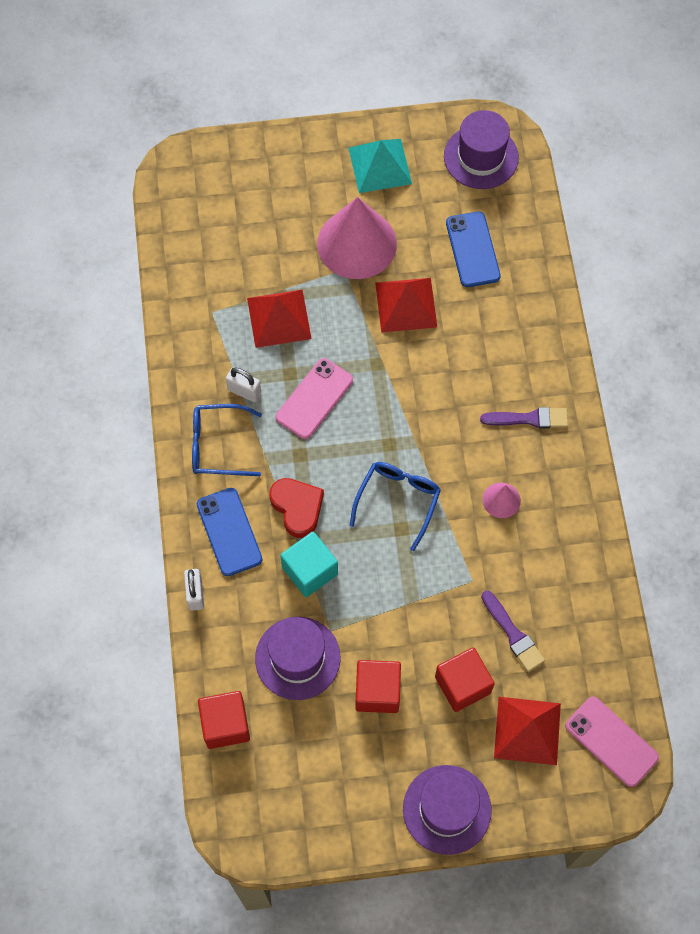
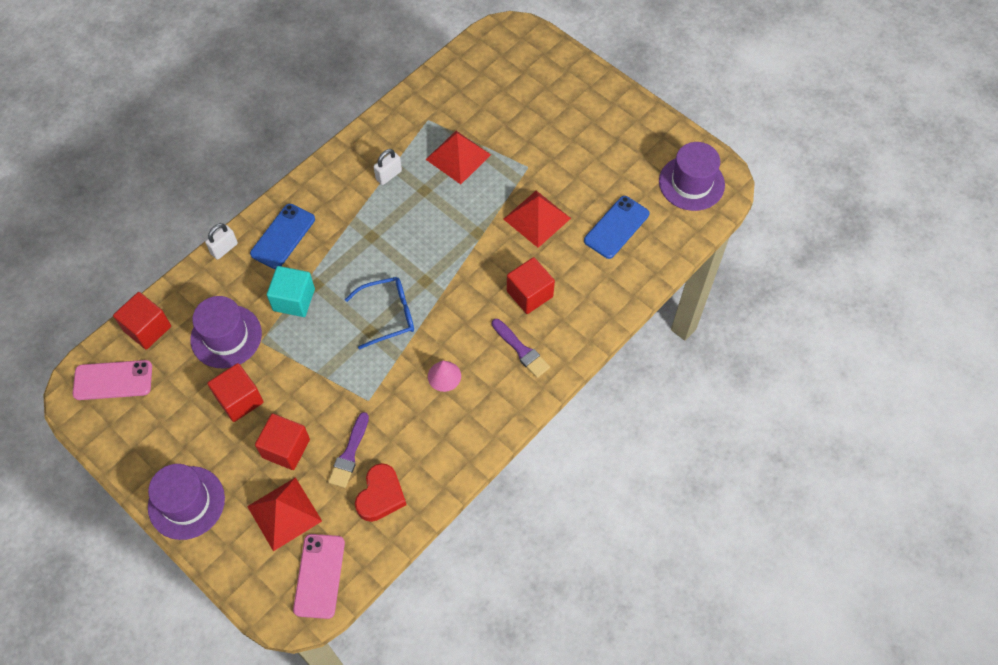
camera: 50 degrees right, 5 degrees down
blue glasses [192,404,262,476] -> none
white padlock [226,367,261,402] -> white padlock turned 60 degrees clockwise [374,149,402,185]
red heart [269,478,324,538] -> red heart moved to [355,463,406,522]
pink phone [276,358,353,439] -> pink phone moved to [73,360,152,400]
pink cone [317,197,397,279] -> none
turquoise pyramid [348,139,412,193] -> none
none -> red cube [507,257,555,314]

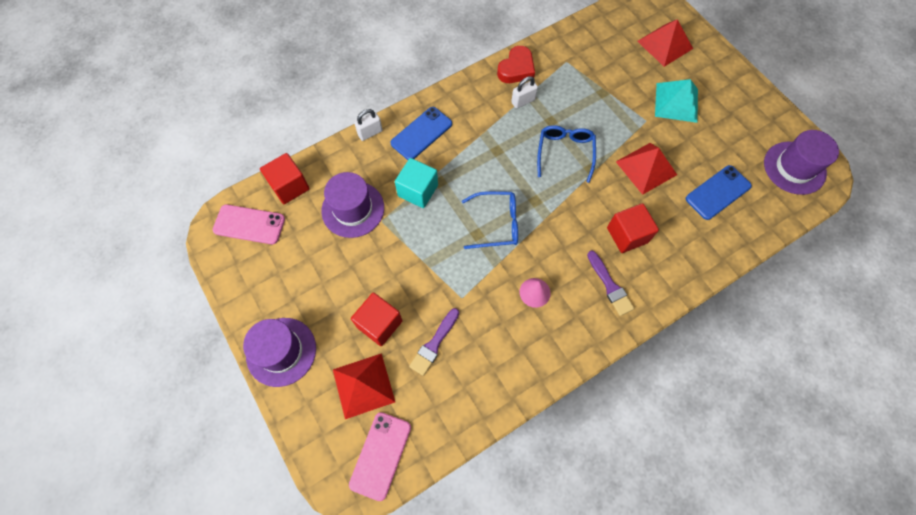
camera: 15 degrees right, 5 degrees up
red cube [207,363,264,422] -> none
red heart [355,463,406,522] -> red heart moved to [497,46,535,83]
red pyramid [425,131,491,184] -> red pyramid moved to [637,19,693,67]
none -> blue glasses [537,125,596,183]
none -> turquoise pyramid [655,79,698,123]

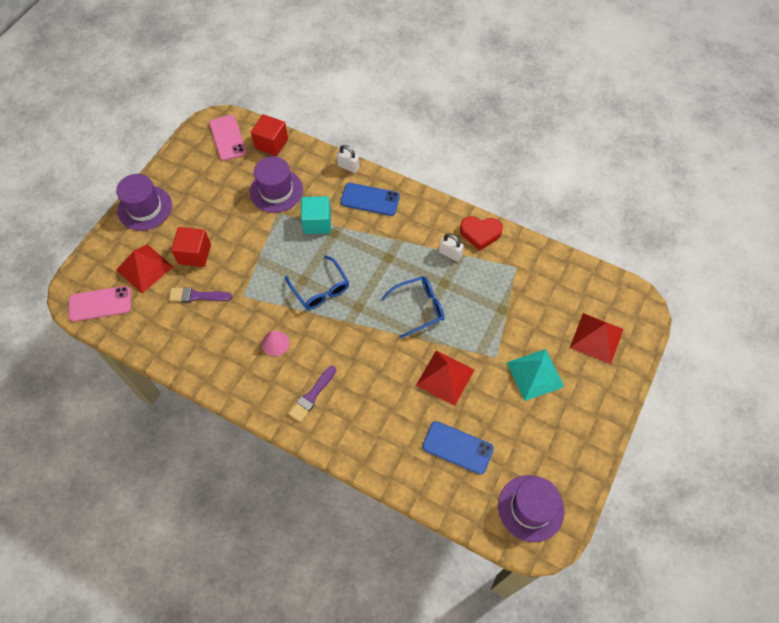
camera: 60 degrees right, 5 degrees down
red cube [607,203,659,253] -> none

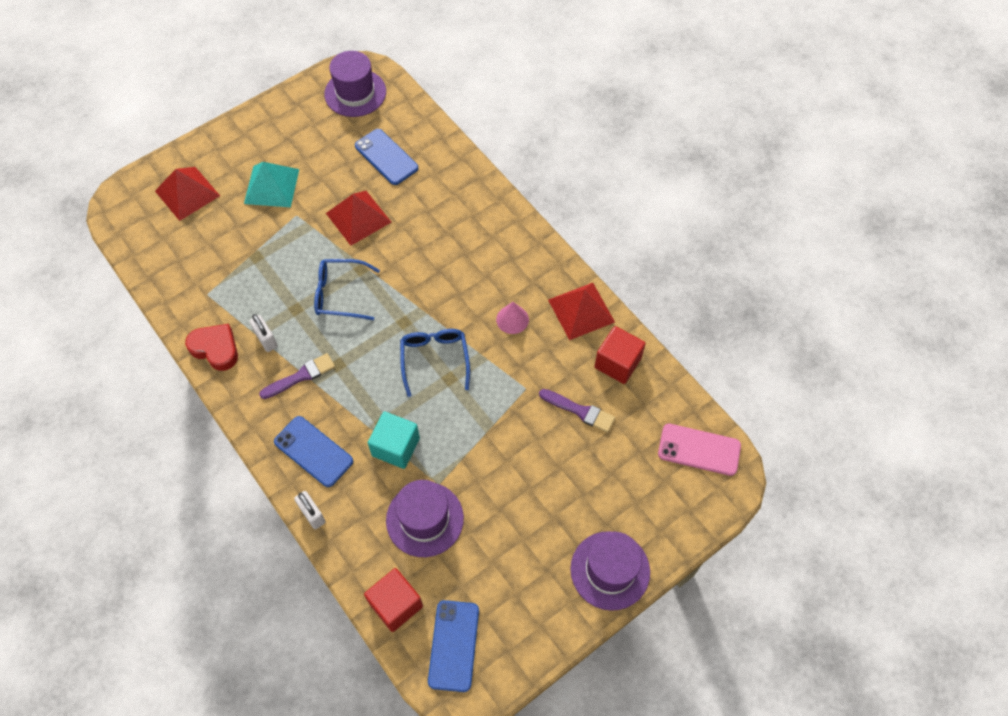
camera: 155 degrees left, 0 degrees up
red pyramid [116,244,173,293] -> red pyramid moved to [548,283,615,340]
red cube [171,227,211,267] -> red cube moved to [594,326,646,384]
pink phone [209,115,247,161] -> blue phone [428,600,479,692]
purple brush [288,366,336,422] -> purple brush moved to [259,353,335,399]

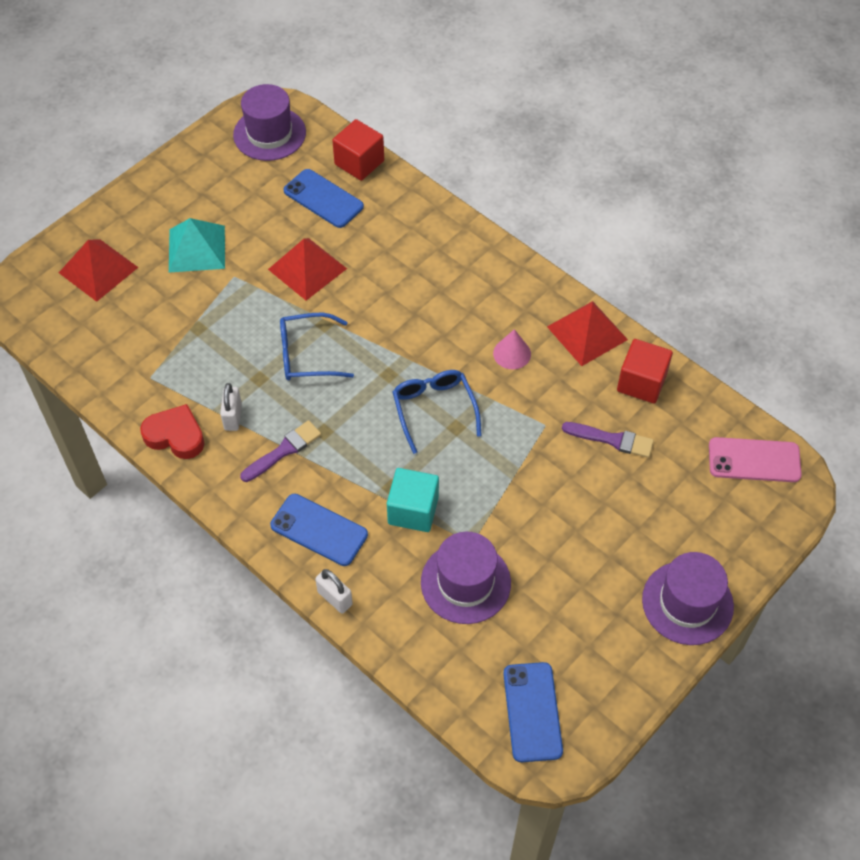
camera: 10 degrees left, 5 degrees down
white padlock [249,314,278,352] -> white padlock turned 45 degrees clockwise [220,383,242,431]
red cube [364,568,423,632] -> red cube moved to [332,119,384,181]

